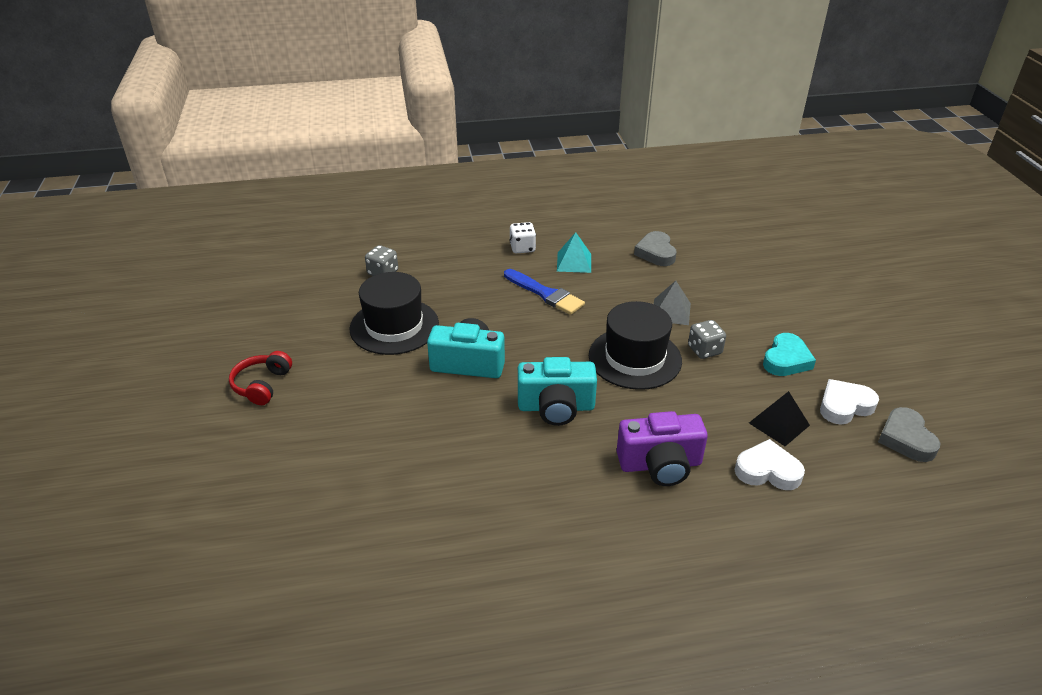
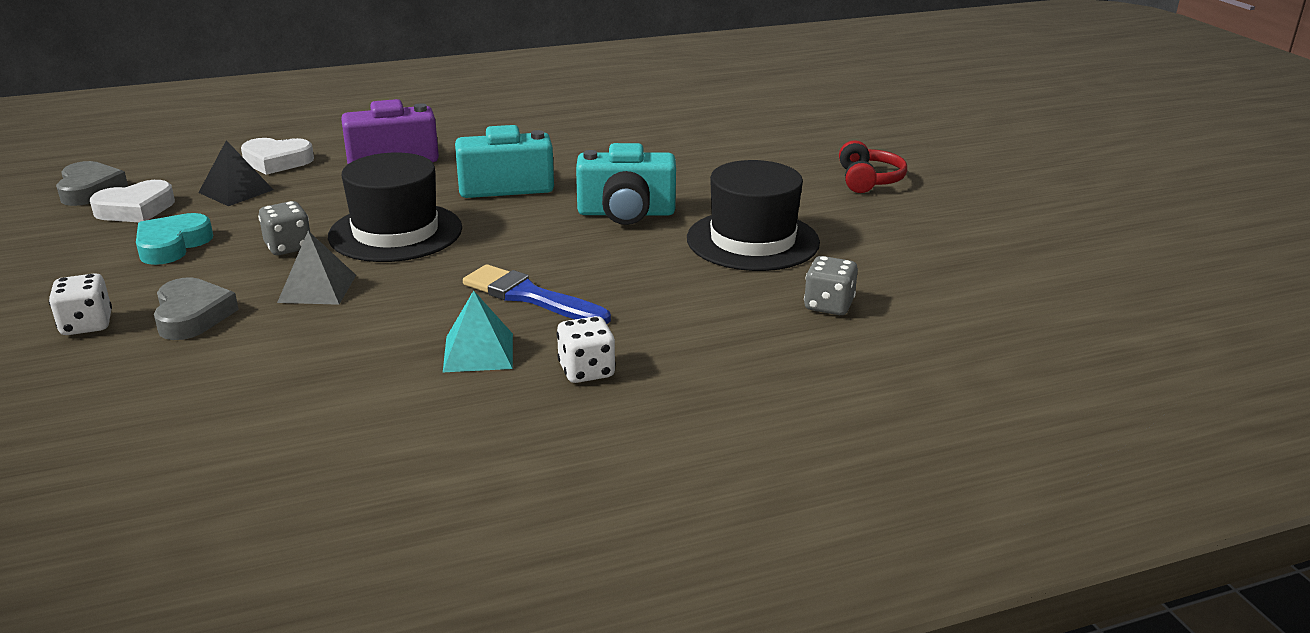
camera: 170 degrees right, 10 degrees down
grey heart [634,231,677,266] -> grey heart moved to [154,277,239,340]
none -> white dice [49,273,112,335]

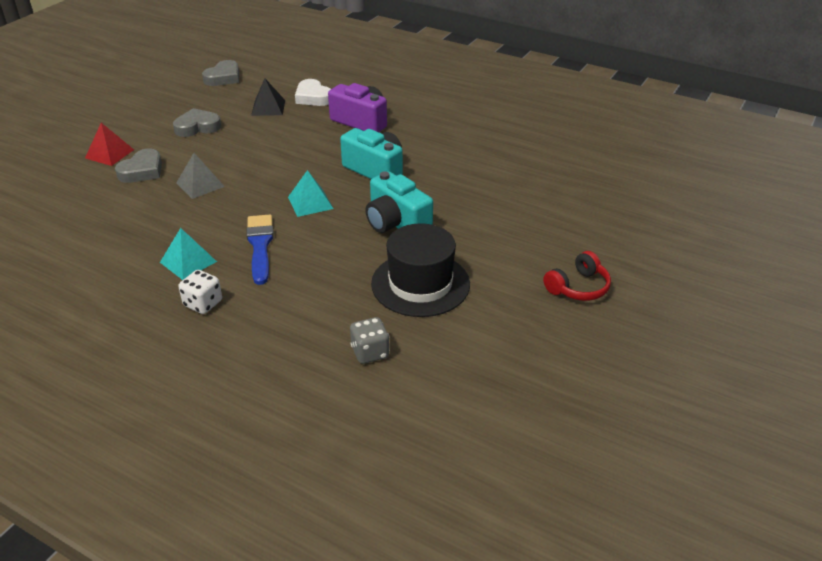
camera: 50 degrees right, 10 degrees up
white dice [49,273,112,335] -> red pyramid [85,123,134,166]
white heart [90,180,175,222] -> none
turquoise heart [136,213,213,265] -> grey heart [173,108,221,137]
grey dice [258,201,310,255] -> none
black hat [328,153,462,262] -> none
none -> turquoise pyramid [288,170,333,217]

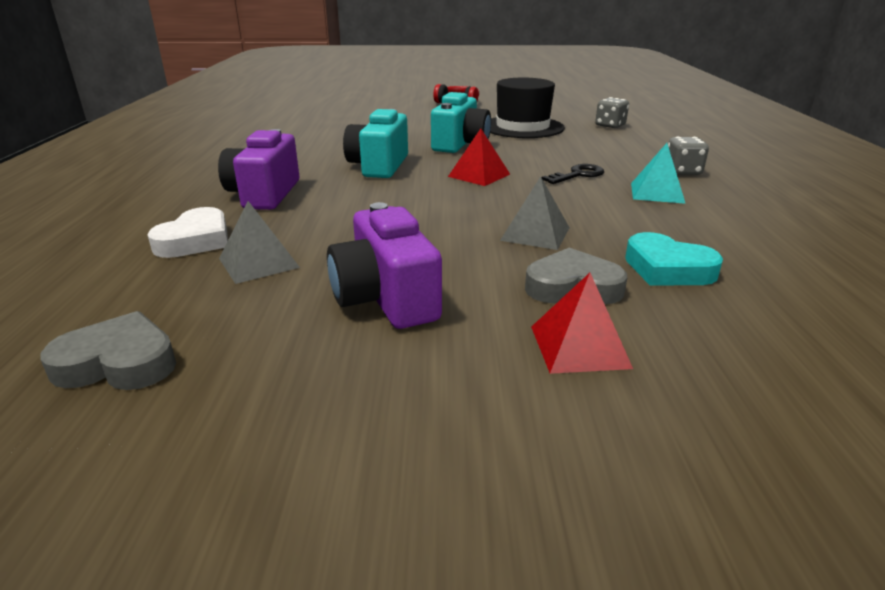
camera: 120 degrees left, 10 degrees down
grey heart [173,108,221,137] -> purple camera [327,202,442,329]
white dice [178,270,222,314] -> grey dice [668,137,709,175]
blue brush [246,215,274,285] -> black key [542,164,604,184]
black pyramid [251,78,285,116] -> grey pyramid [219,201,300,284]
turquoise pyramid [288,170,333,217] -> red pyramid [448,129,510,186]
none -> turquoise heart [625,232,723,286]

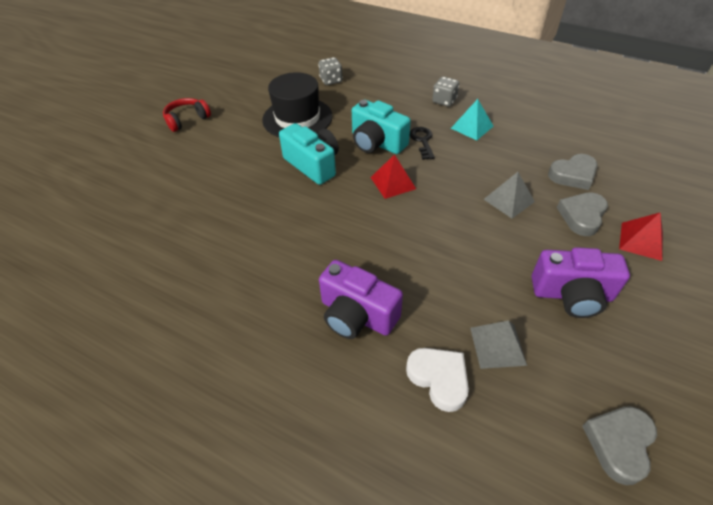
camera: 60 degrees left, 20 degrees up
turquoise camera [343,109,408,178] -> turquoise camera moved to [352,100,411,154]
turquoise heart [625,232,723,286] -> grey heart [548,154,598,190]

